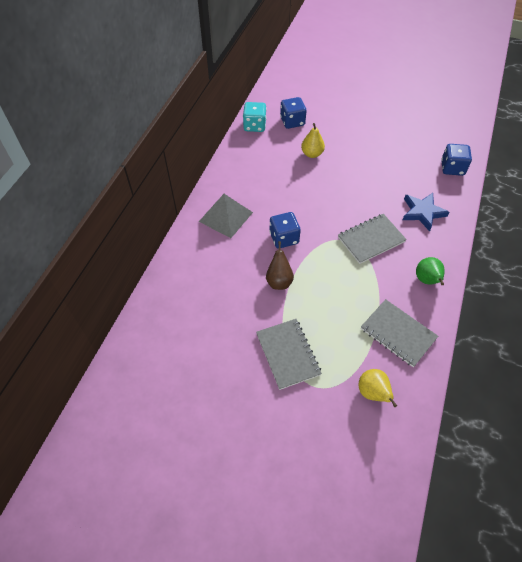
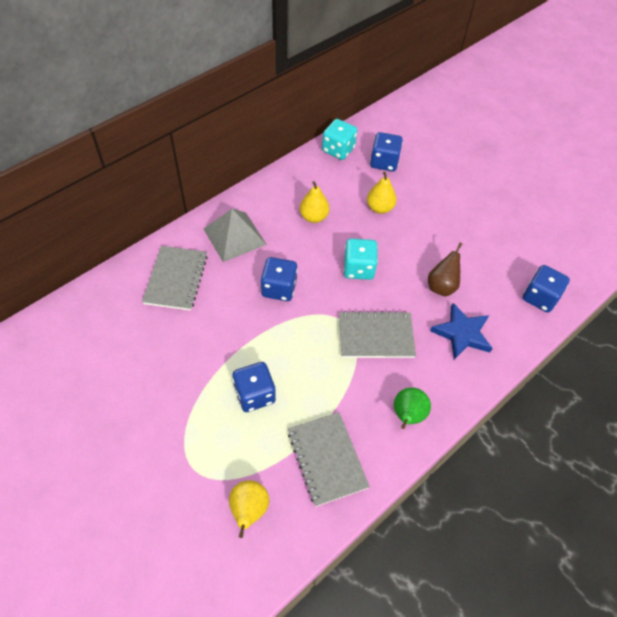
camera: 25 degrees right, 0 degrees up
grey notebook [256,319,322,390] -> grey notebook moved to [142,246,208,311]
brown pear [266,241,294,290] -> brown pear moved to [428,243,462,296]
none -> blue dice [233,362,276,412]
none -> yellow pear [299,181,330,223]
none -> turquoise dice [344,238,378,280]

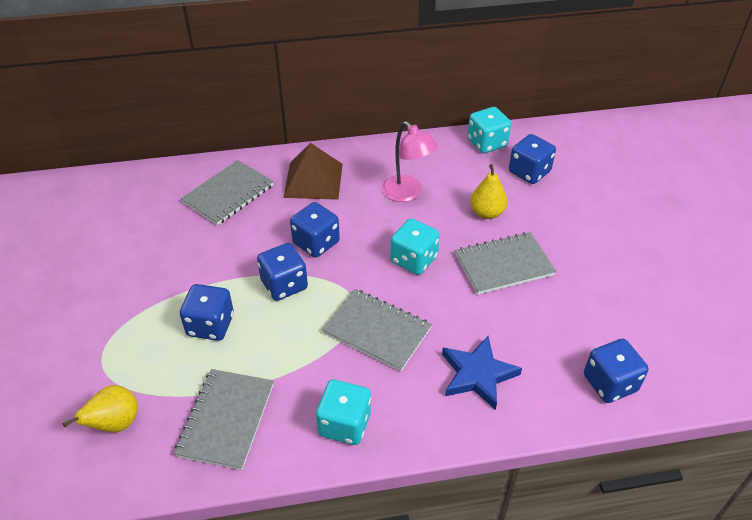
camera: 35 degrees right, 10 degrees down
grey pyramid [204,209,267,262] -> brown pyramid [283,143,343,200]
yellow pear [299,181,330,223] -> pink lamp [382,121,438,202]
green pear [394,387,431,429] -> turquoise dice [316,380,371,445]
brown pear [428,243,462,296] -> none
none -> blue dice [257,243,308,301]
none -> grey notebook [455,232,556,295]

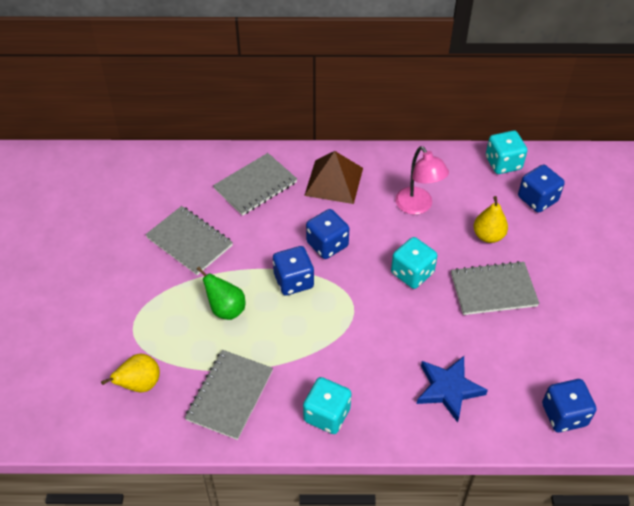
camera: 10 degrees right, 5 degrees up
blue dice [180,284,234,341] -> green pear [197,267,245,320]
grey notebook [322,289,432,371] -> grey notebook moved to [145,206,233,275]

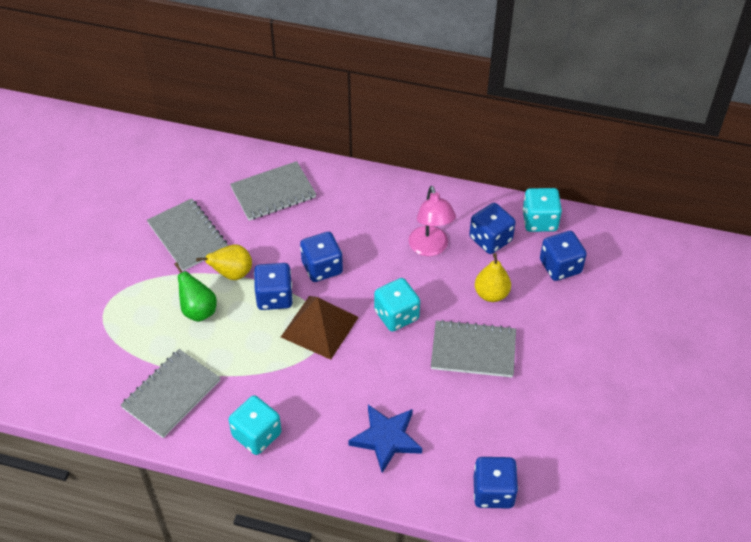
camera: 15 degrees right, 0 degrees up
yellow pear [101,354,160,393] -> yellow pear moved to [196,244,252,280]
brown pyramid [304,151,363,204] -> brown pyramid moved to [281,296,359,360]
none -> blue dice [469,203,516,254]

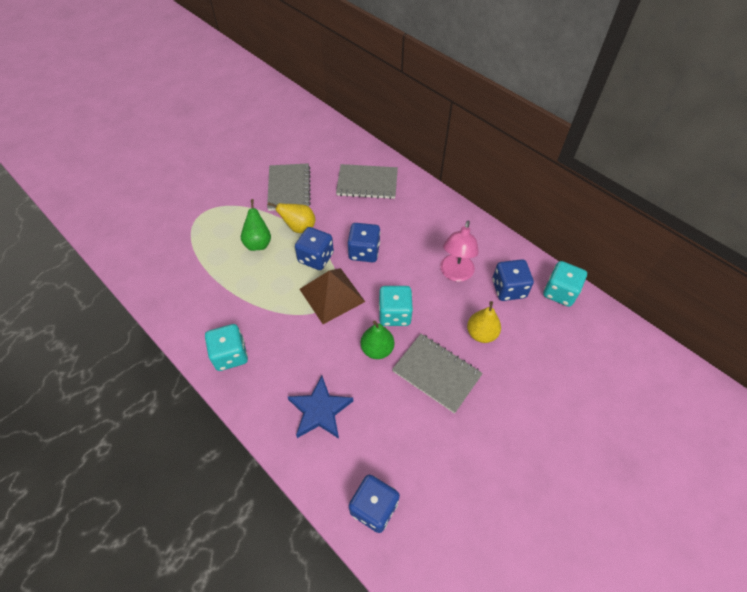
camera: 30 degrees right, 5 degrees up
grey notebook [120,349,221,438] -> none
blue dice [540,231,587,281] -> none
none -> green pear [361,320,394,359]

